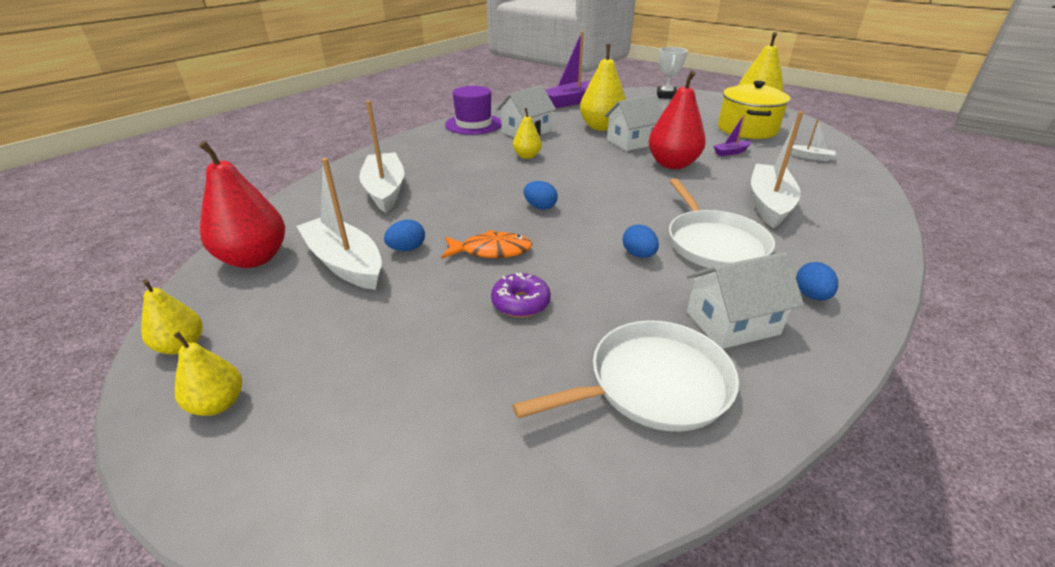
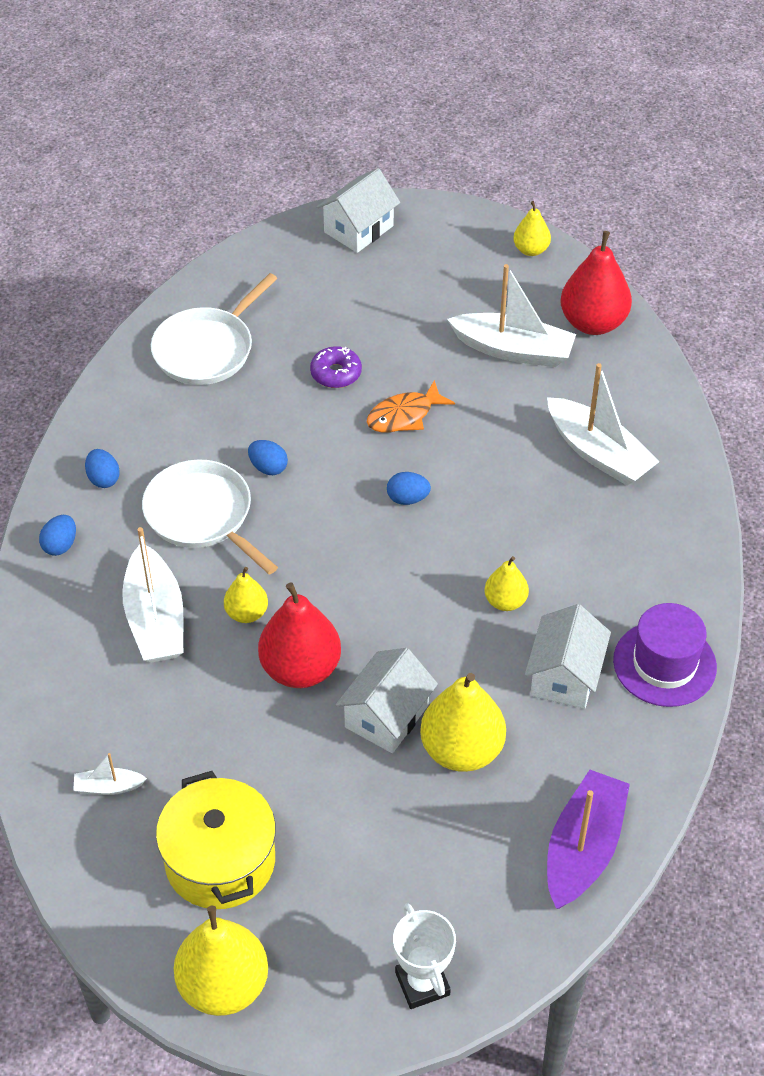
camera: 150 degrees right, 15 degrees up
yellow pear [173,332,242,416] -> yellow pear moved to [224,567,268,623]
blue egg [384,220,425,251] -> blue egg moved to [39,515,76,556]
white house [686,252,804,349] -> white house moved to [317,168,400,253]
purple boat [713,115,751,156] -> none

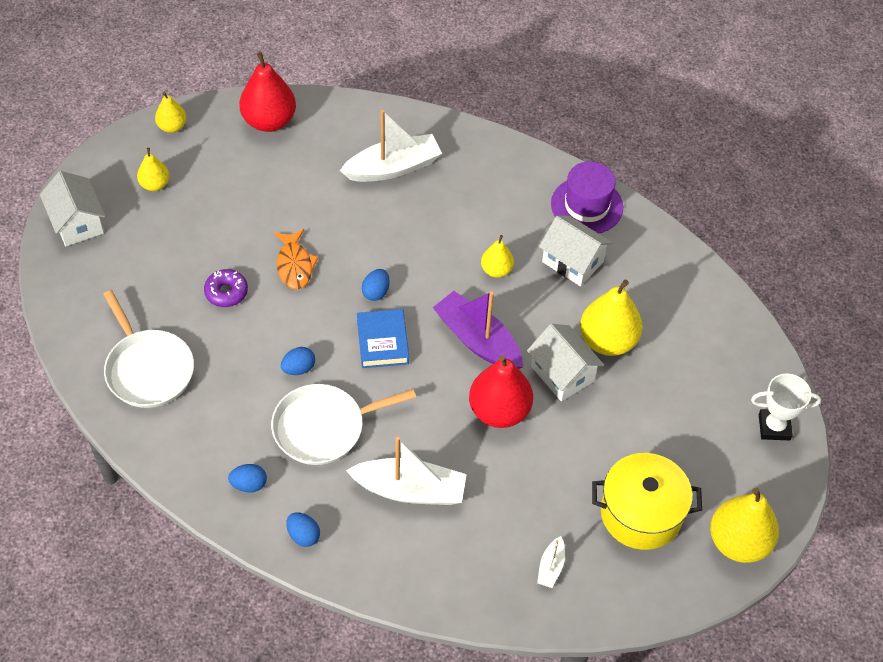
camera: 70 degrees left, 5 degrees up
yellow pear [224,567,268,623] -> yellow pear moved to [137,148,170,191]
white boat [447,264,576,367] -> none
purple boat [547,770,630,909] -> purple boat moved to [433,291,523,369]
none -> blue book [357,309,409,368]

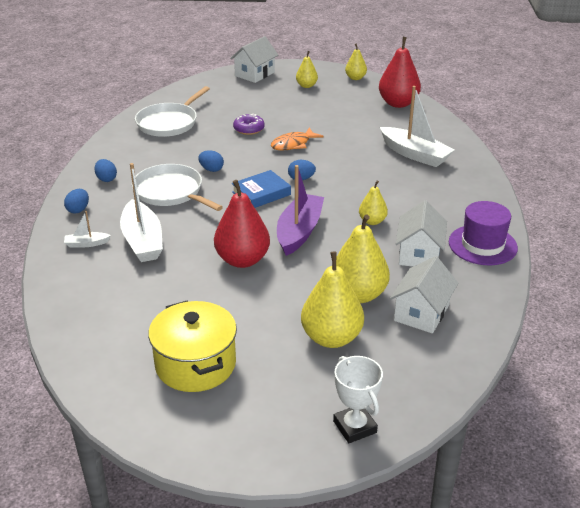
camera: 65 degrees right, 20 degrees down
white house [527,324,604,402] -> white house moved to [390,256,459,333]
white boat [537,536,565,588] -> white boat moved to [64,211,111,248]
yellow pear [710,488,779,563] -> yellow pear moved to [301,251,364,348]

